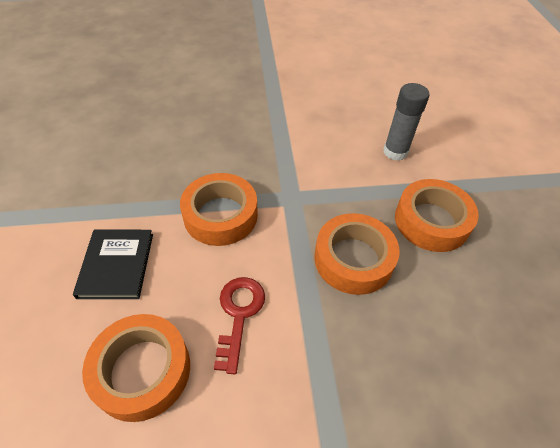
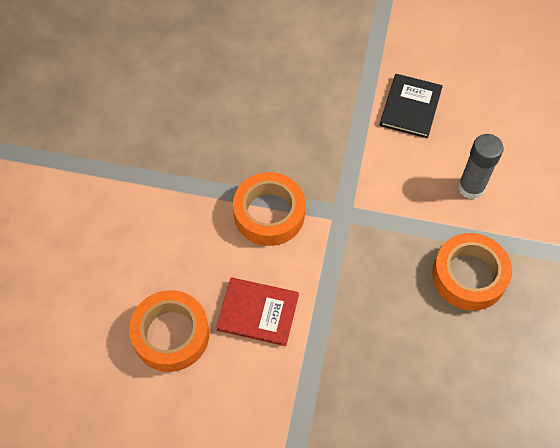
camera: 20 degrees right, 10 degrees up
black book [73,229,153,299] -> black book moved to [380,74,443,138]
red key [214,277,265,374] -> red book [216,277,299,346]
orange tape [314,213,400,295] -> none

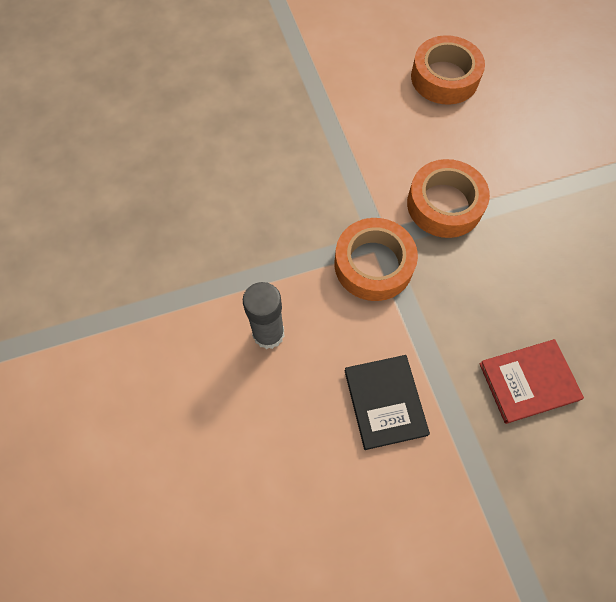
camera: 150 degrees right, 5 degrees up
red book [216,277,299,346] -> red book moved to [479,339,584,424]
orange tape [432,233,512,311] -> orange tape moved to [335,218,418,301]

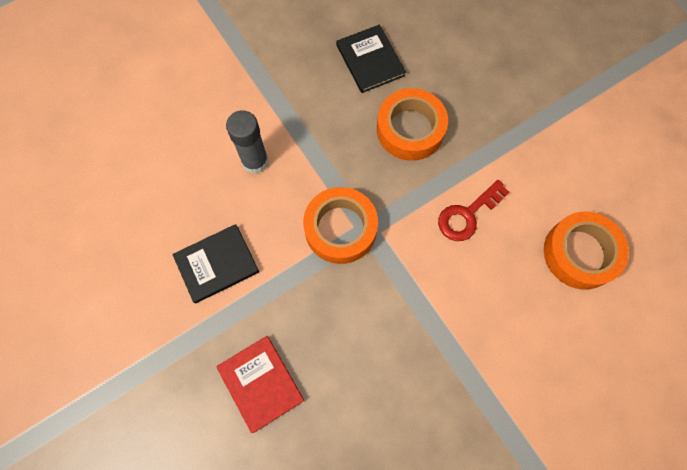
camera: 75 degrees right, 5 degrees up
orange tape [407,159,490,238] -> orange tape moved to [377,88,448,161]
none -> black book [336,25,406,93]
none -> red key [438,180,509,241]

